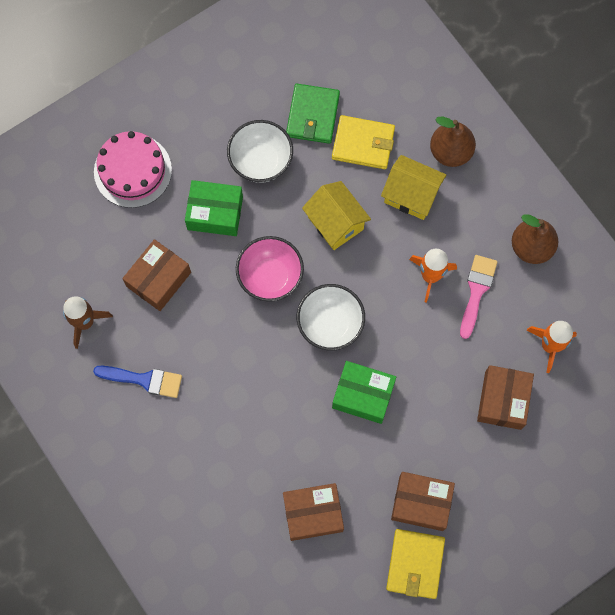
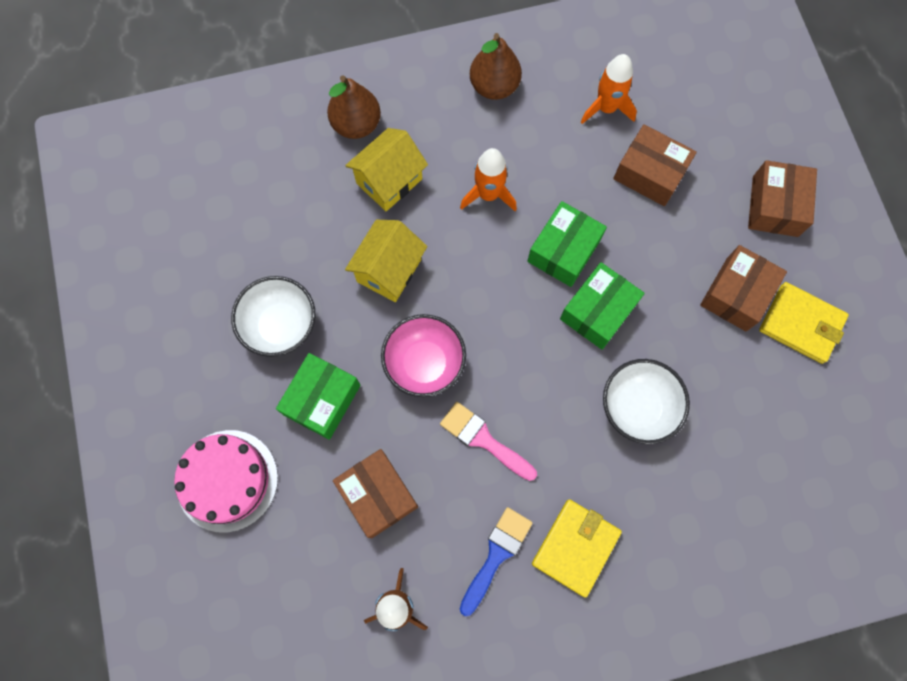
camera: 70 degrees left, 0 degrees up
brown box [283,483,344,541] -> brown box moved to [748,160,817,237]
green wallet [286,84,340,144] -> none
white bowl [297,284,365,351] -> white bowl moved to [603,359,690,444]
yellow house [302,181,371,250] -> yellow house turned 45 degrees counterclockwise [345,220,427,302]
yellow wallet [332,115,395,169] -> yellow wallet moved to [532,499,622,598]
pink brush [460,255,497,339] -> pink brush moved to [440,402,537,481]
none -> green box [527,201,607,287]

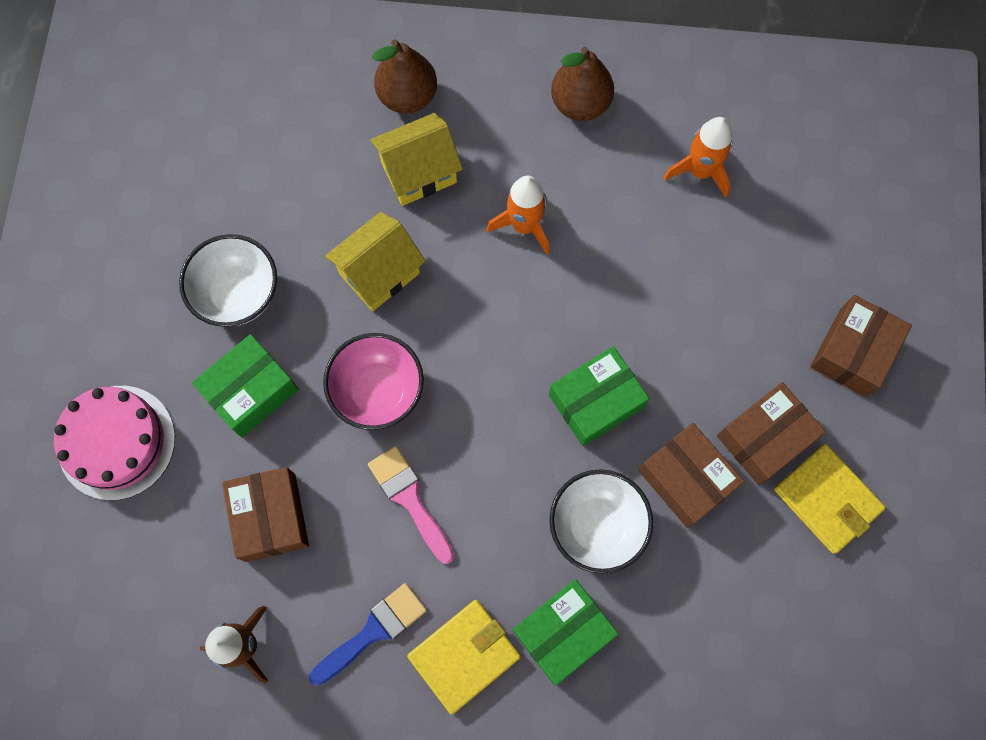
camera: 20 degrees right, 0 degrees up
green box [527,201,607,287] -> green box moved to [513,579,618,685]
brown box [613,124,697,206] -> brown box moved to [638,423,744,528]

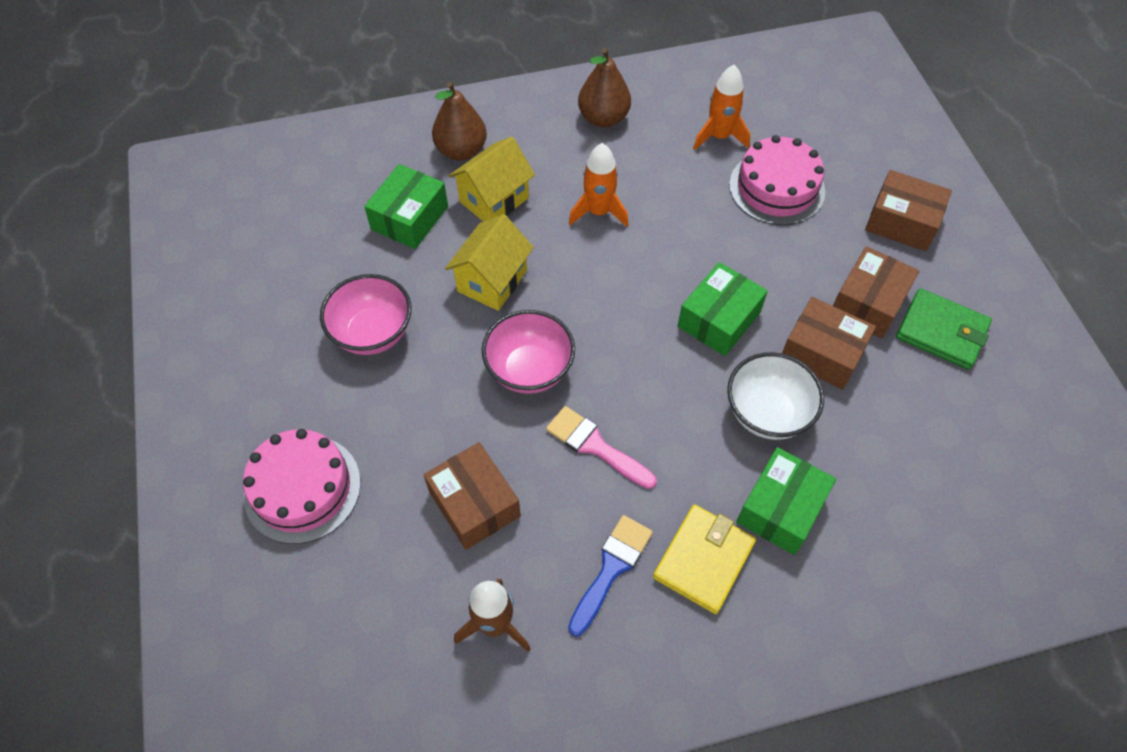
camera: 20 degrees left, 15 degrees down
white bowl [179,234,277,327] -> pink bowl [320,274,411,355]
green box [192,334,299,438] -> green box moved to [364,164,448,249]
yellow wallet [774,444,886,554] -> green wallet [896,288,992,370]
brown box [810,295,912,397] -> brown box turned 75 degrees counterclockwise [865,170,952,251]
none -> pink cake [729,135,825,225]

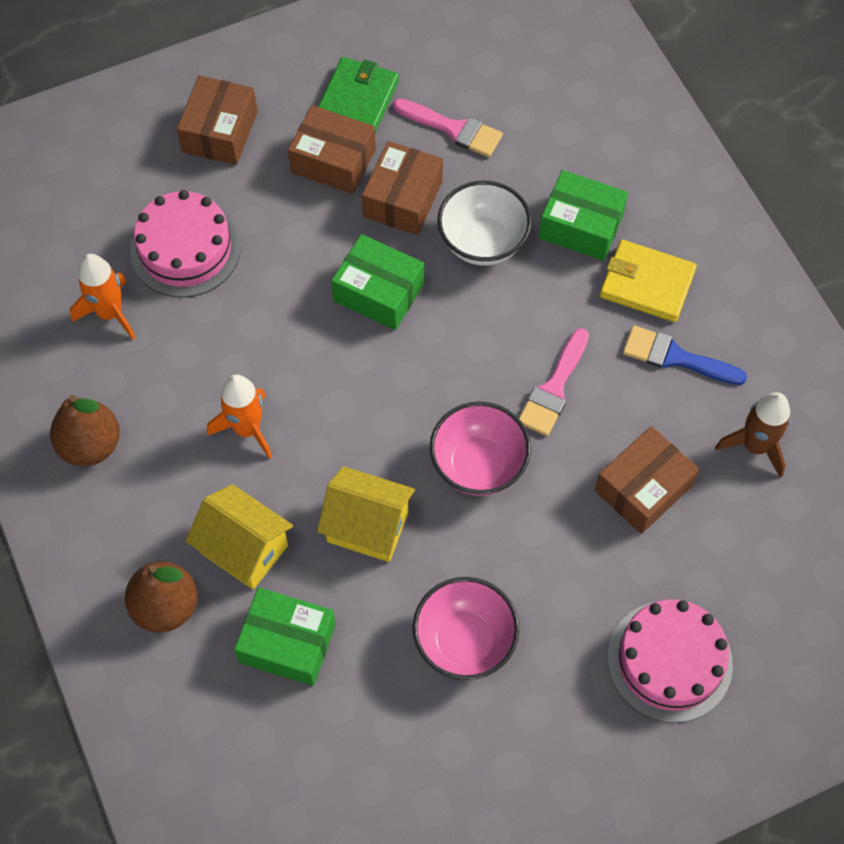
camera: 100 degrees left, 5 degrees up
none -> pink brush [393,98,503,157]

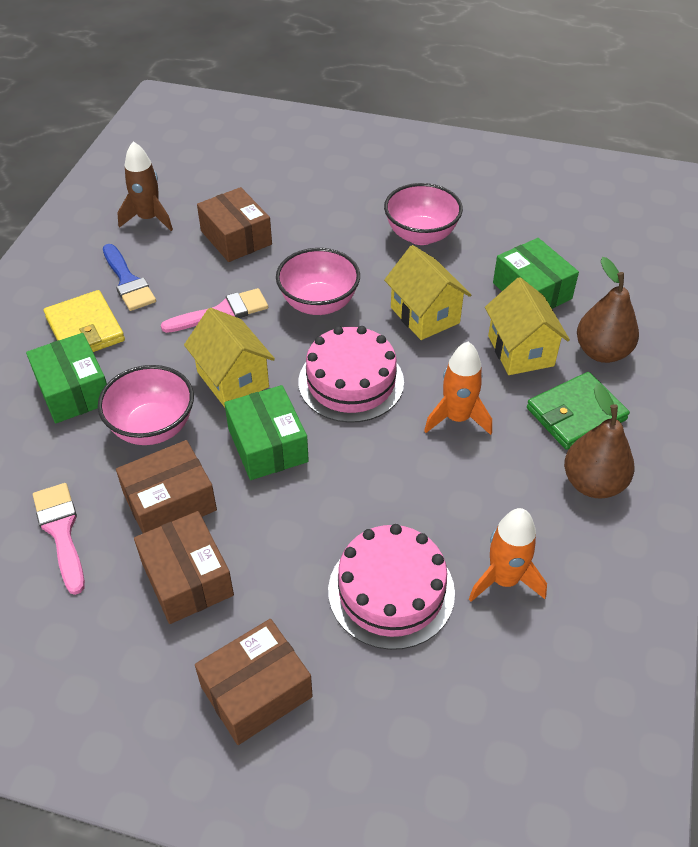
camera: 140 degrees left, 15 degrees down
green wallet [318,57,399,132] -> green wallet moved to [527,372,630,450]
white bowl [438,181,532,266] -> pink bowl [98,365,194,445]
brown box [595,426,699,534] -> brown box turned 60 degrees clockwise [197,187,272,262]
pink cake [608,599,733,723] -> pink cake moved to [298,326,404,423]
none -> yellow house [184,308,275,407]

